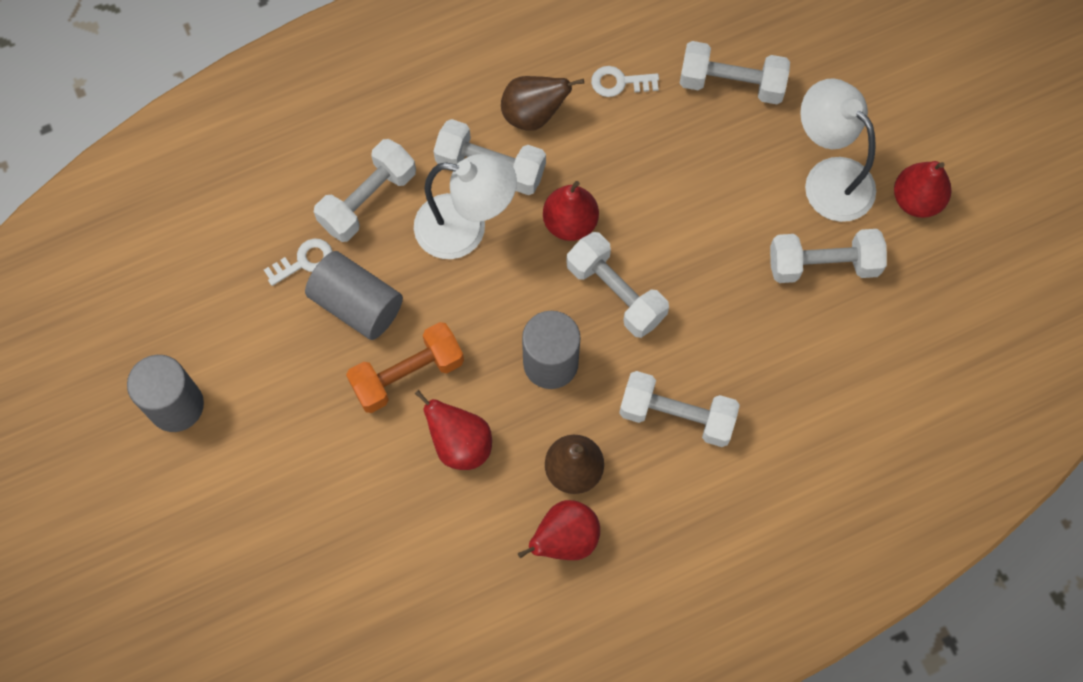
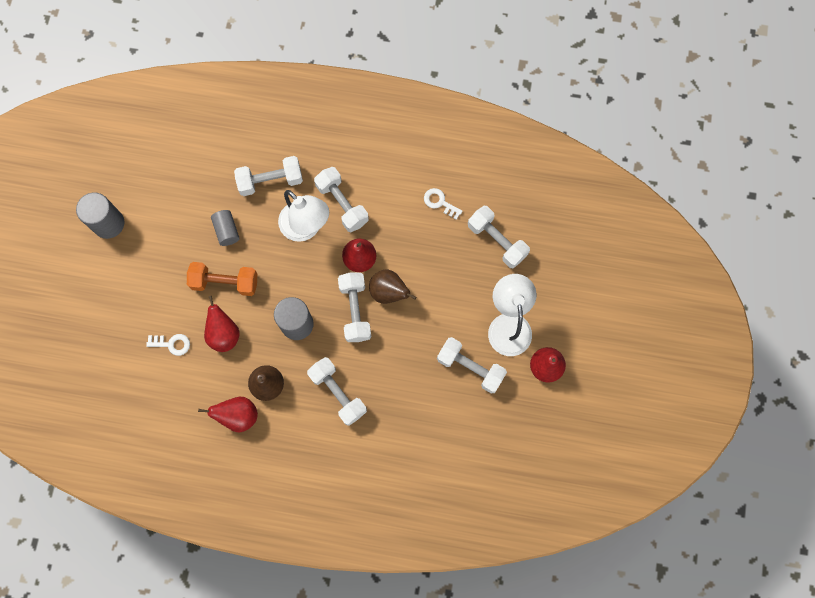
camera: 35 degrees right, 5 degrees up
white key [264,238,333,286] -> white key moved to [146,334,190,356]
grey cylinder [305,251,403,340] -> grey cylinder [211,210,239,246], size x0.64
brown pear [501,76,584,131] -> brown pear moved to [369,269,416,304]

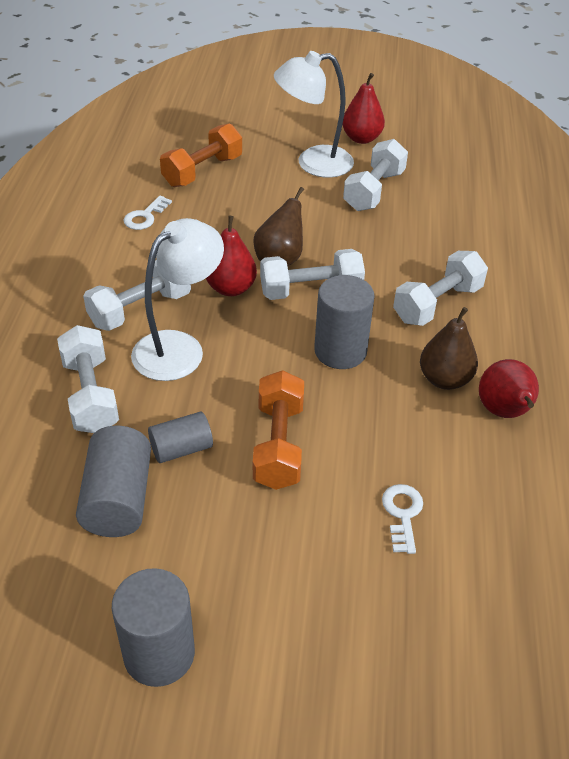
camera: 95 degrees left, 30 degrees down
red pear [204,296,240,352] -> none
white dumbbell [468,206,530,268] -> orange dumbbell [160,123,242,187]
none -> grey cylinder [76,426,151,537]

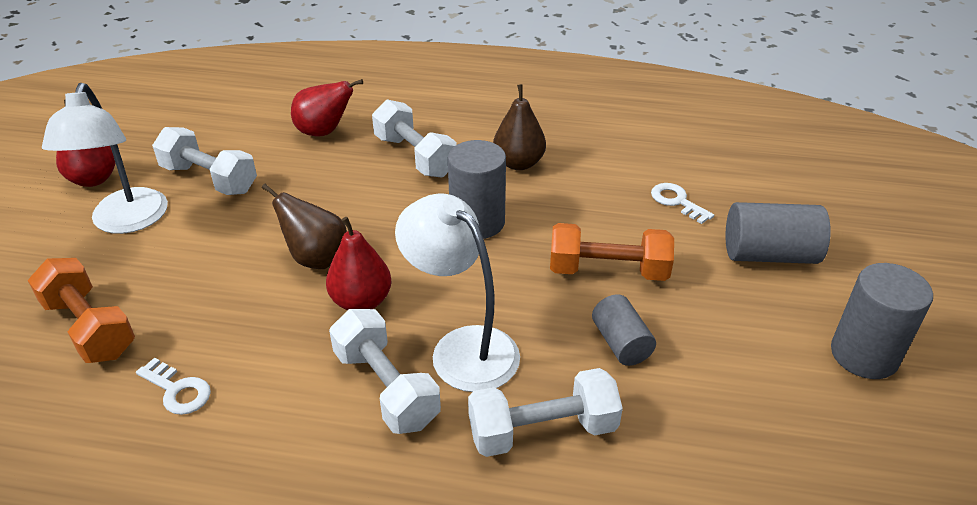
camera: 85 degrees left, 5 degrees down
grey cylinder [76,426,151,537] -> grey cylinder moved to [726,202,831,264]
white dumbbell [260,249,365,300] -> none
white key [382,484,423,554] -> white key turned 45 degrees clockwise [651,183,714,224]
red pear [479,359,539,418] -> red pear moved to [291,79,363,136]

